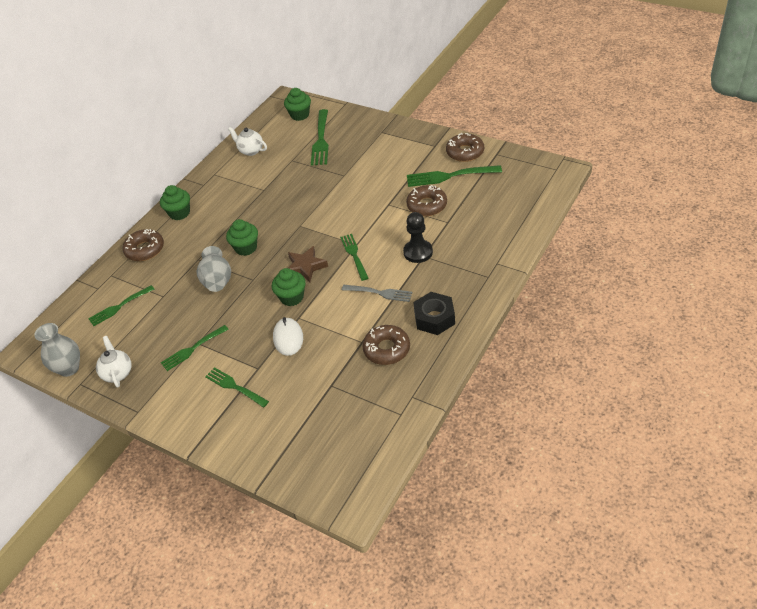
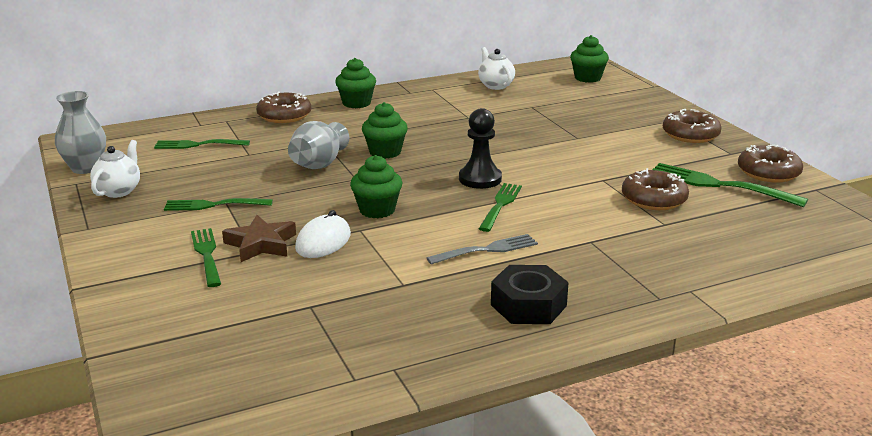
camera: 30 degrees right, 20 degrees down
brown star [288,246,328,282] -> brown star moved to [222,215,296,262]
green fork [311,109,329,166] -> none
grey fork [342,285,412,302] -> grey fork turned 75 degrees counterclockwise [427,234,538,264]
brown donut [362,325,410,365] -> brown donut moved to [663,109,722,143]
black pawn [403,212,433,263] -> black pawn moved to [459,108,502,189]

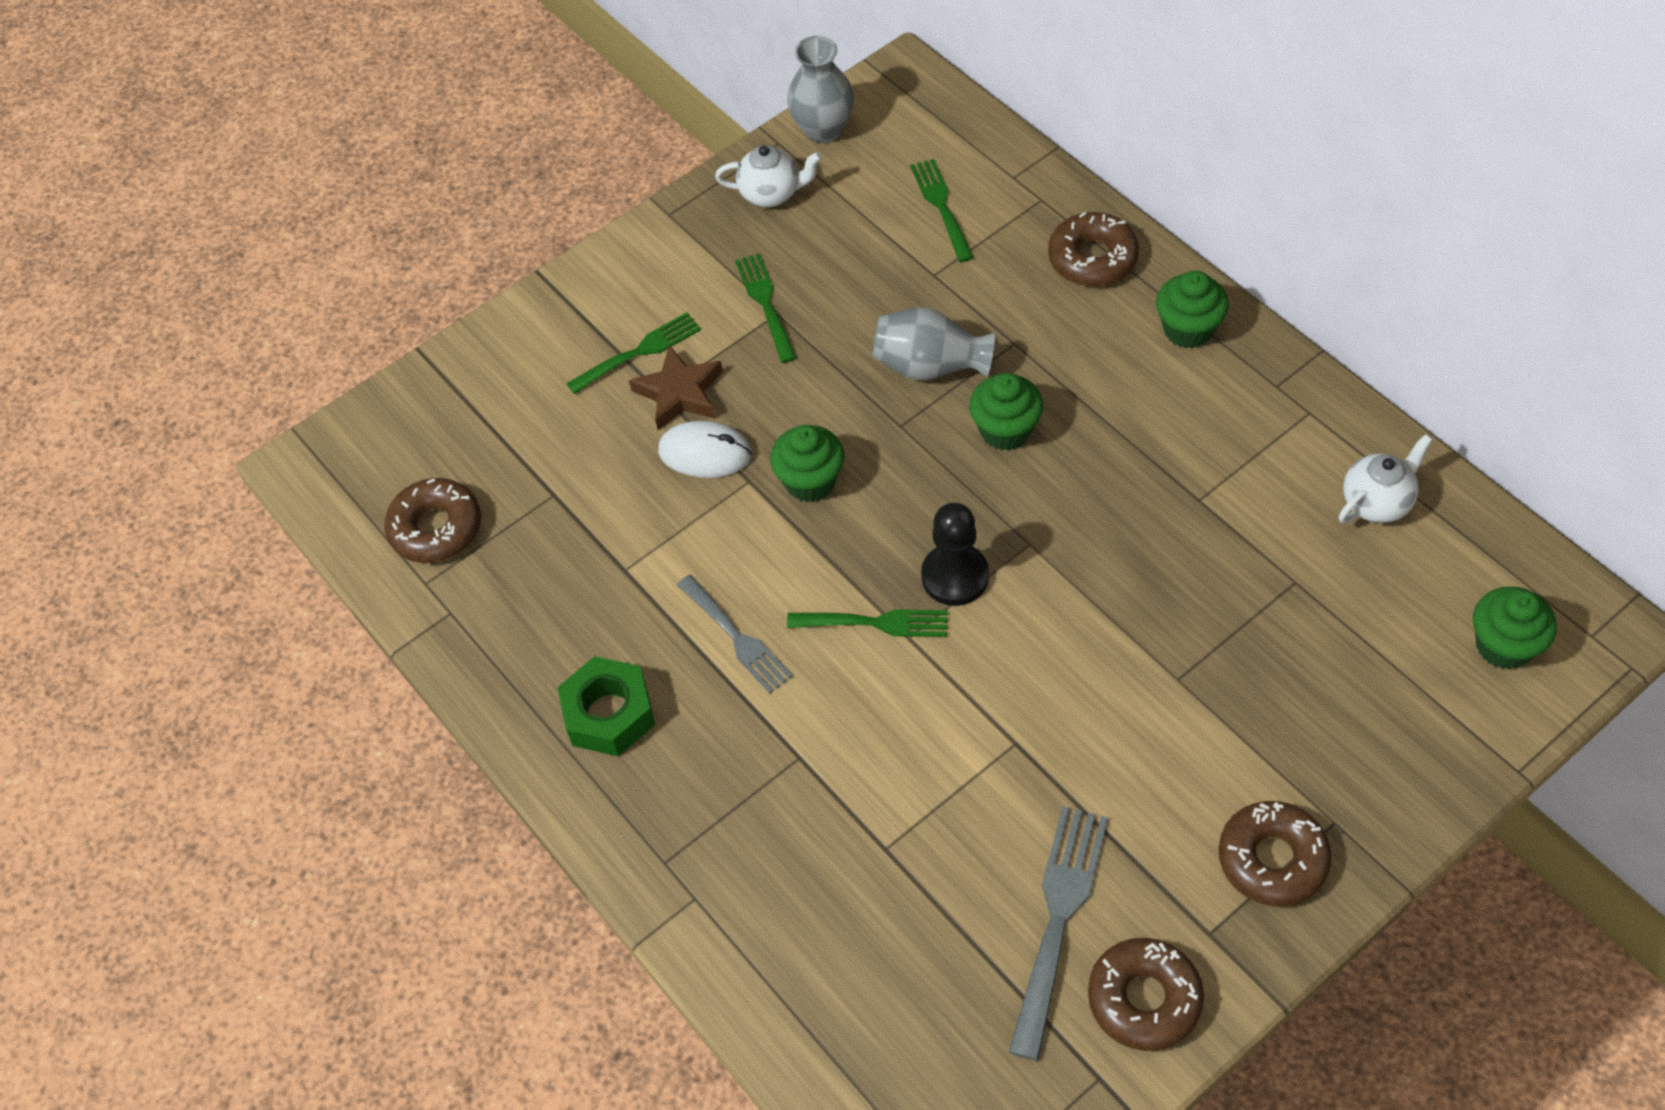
camera: 80 degrees right, 30 degrees up
black nut [491,265,569,324] -> green nut [557,656,655,757]
brown donut [622,168,689,210] -> brown donut moved to [384,478,481,563]
green fork [652,163,808,207] -> grey fork [1009,806,1108,1061]

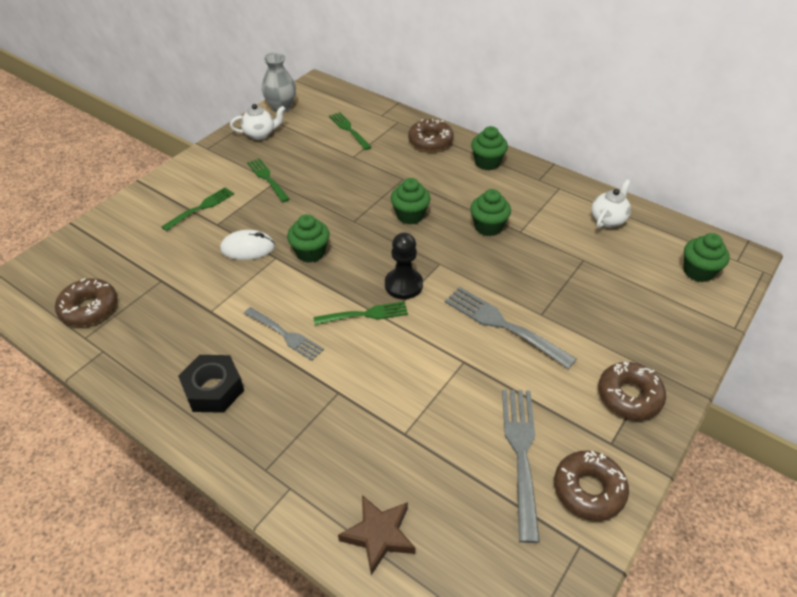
camera: 20 degrees left, 10 degrees down
green nut [557,656,655,757] -> black nut [178,355,244,413]
brown star [629,345,723,430] -> brown star moved to [338,495,415,575]
grey vase [872,308,995,380] -> none
none -> grey fork [445,287,577,369]
none -> green cupcake [470,189,511,236]

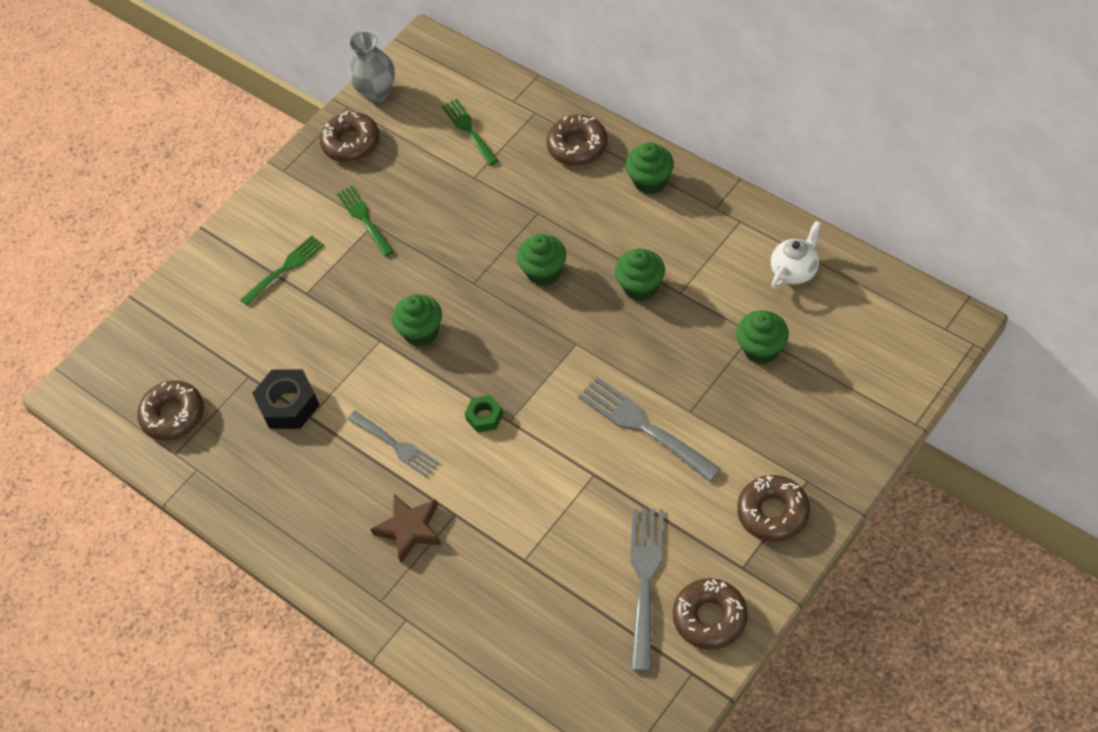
camera: 10 degrees right, 10 degrees up
black nut [178,355,244,413] -> black nut moved to [252,369,319,429]
white mouse [220,230,275,260] -> none
white teapot [230,104,285,140] -> brown donut [320,111,380,162]
green fork [313,301,408,325] -> green nut [464,395,503,433]
brown star [338,495,415,575] -> brown star moved to [370,494,442,563]
black pawn [385,232,423,299] -> none
green cupcake [683,233,730,282] -> green cupcake moved to [736,310,789,364]

